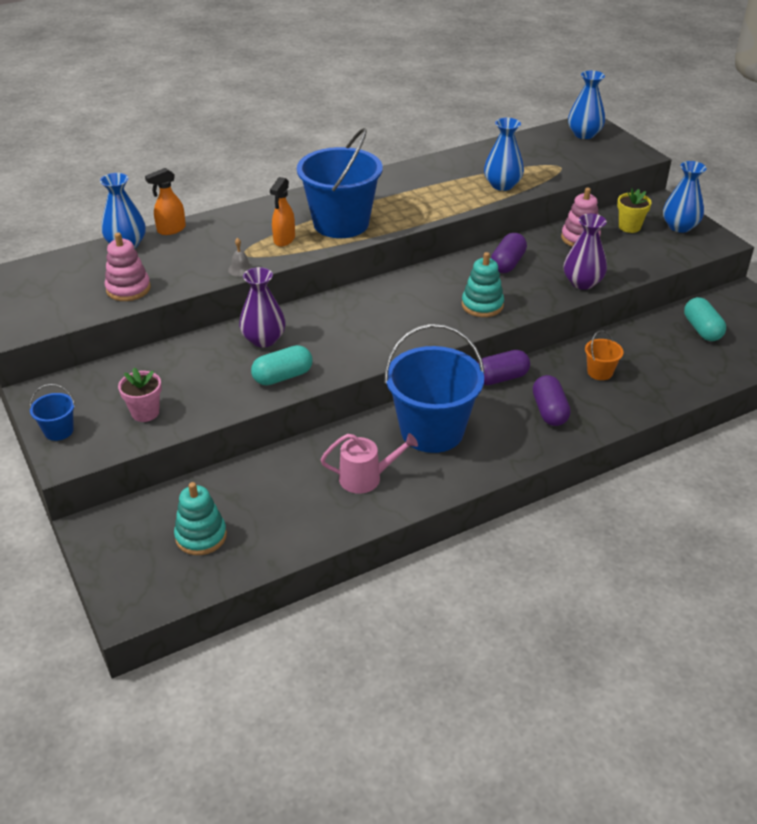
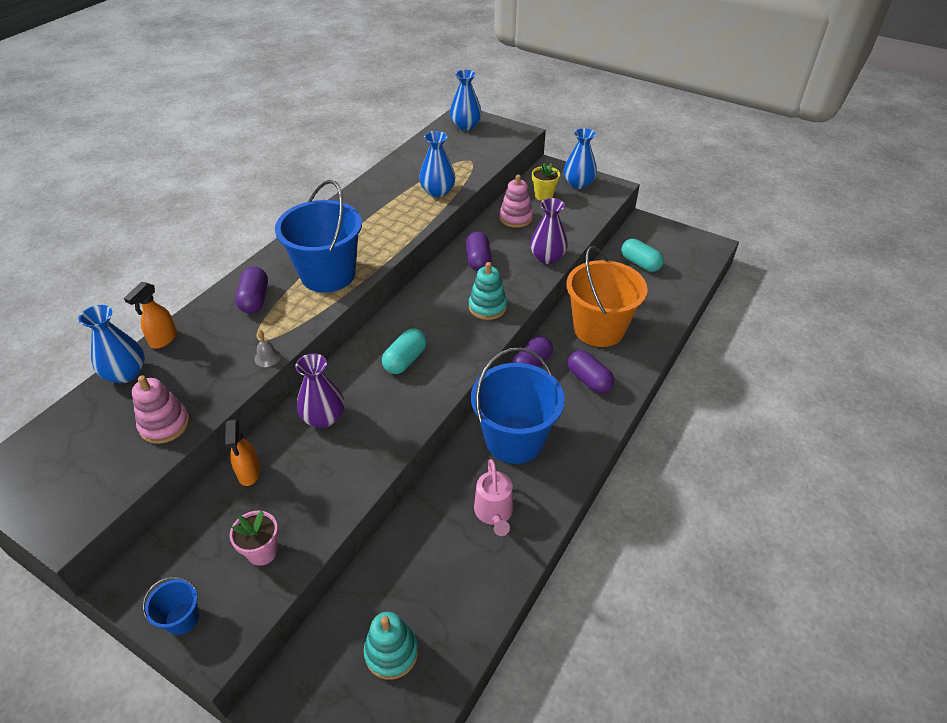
camera: 30 degrees left, 5 degrees up
turquoise capsule [251,345,312,386] -> turquoise capsule moved to [382,328,427,374]
orange spray bottle [270,177,295,247] -> orange spray bottle moved to [225,419,260,486]
pink watering can [321,433,418,494] -> pink watering can turned 120 degrees clockwise [474,459,513,536]
orange bucket [585,330,623,380] -> orange bucket [566,246,648,347], size x2.36
none -> purple capsule [235,267,268,313]

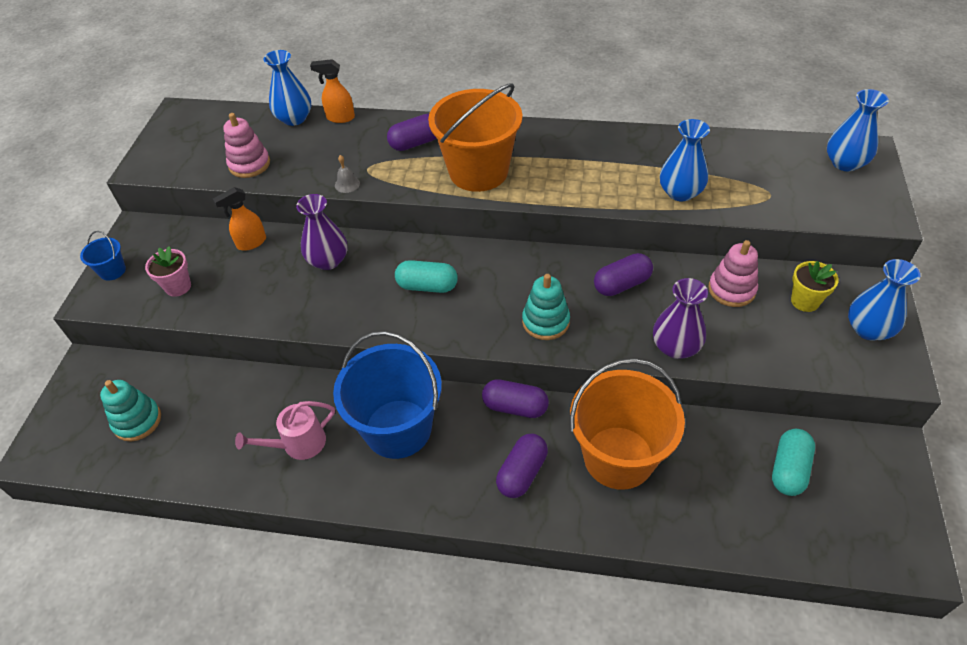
camera: 70 degrees right, 5 degrees up
blue bucket [275,180,362,293] -> orange bucket [428,83,522,192]

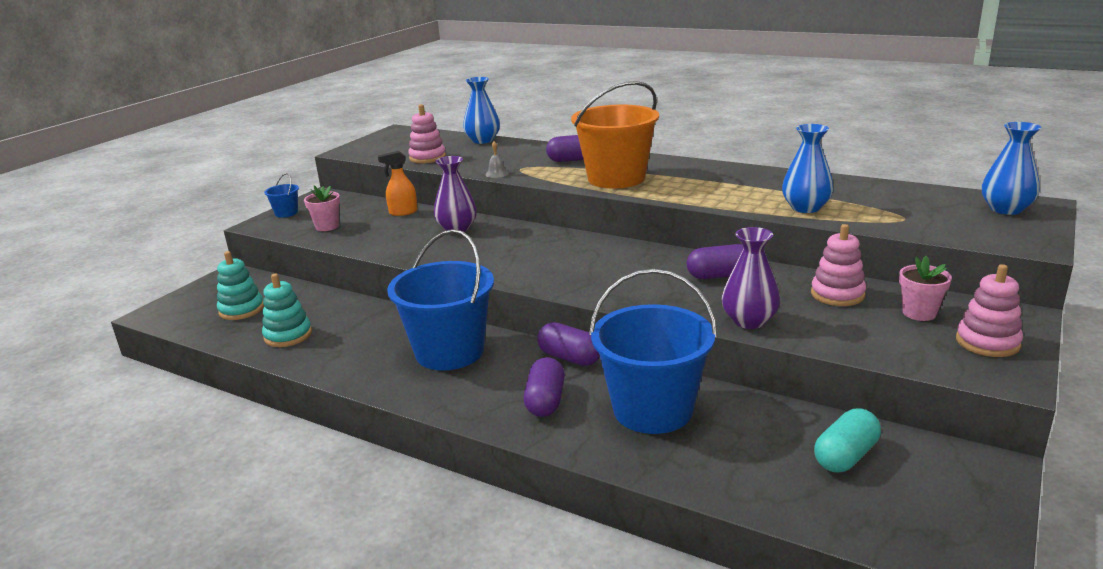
camera: 20 degrees right, 25 degrees down
pink watering can [235,401,335,460] -> none
orange spray bottle [310,59,355,123] -> none
turquoise capsule [395,260,458,293] -> none
purple capsule [496,433,548,498] -> purple capsule turned 45 degrees counterclockwise [524,357,565,417]
turquoise stacking toy [522,274,570,340] -> turquoise stacking toy moved to [262,274,312,347]
orange bucket [570,359,685,490] -> blue bucket [589,269,717,434]
yellow flower pot [791,261,839,312] -> pink flower pot [899,256,952,321]
blue vase [848,259,920,341] -> pink stacking toy [956,264,1023,357]

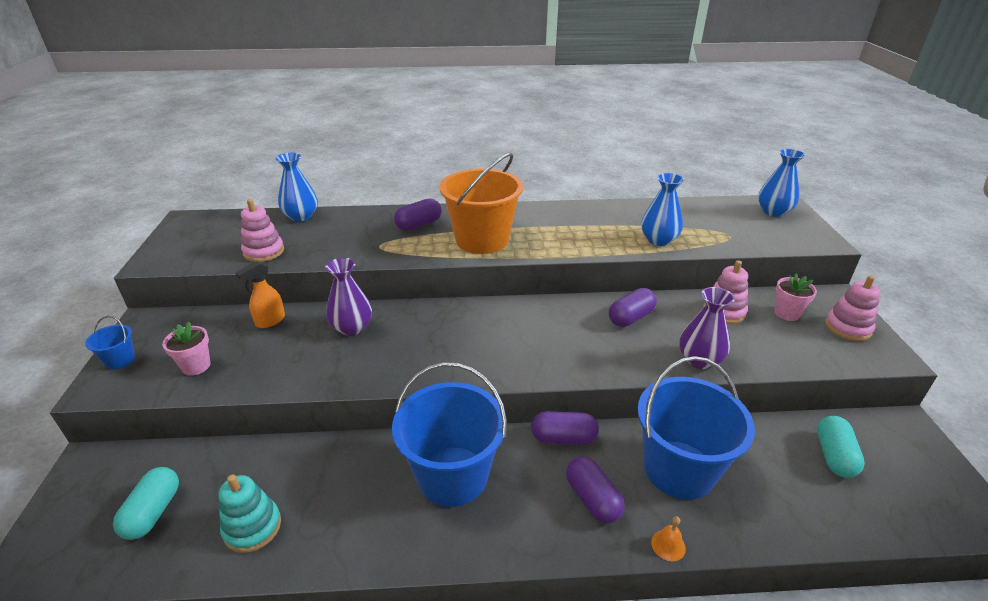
camera: 35 degrees left, 10 degrees up
turquoise stacking toy [217,251,264,320] -> turquoise capsule [113,467,179,540]
grey bell [486,141,509,178] -> none
none -> orange bell [651,516,686,561]

